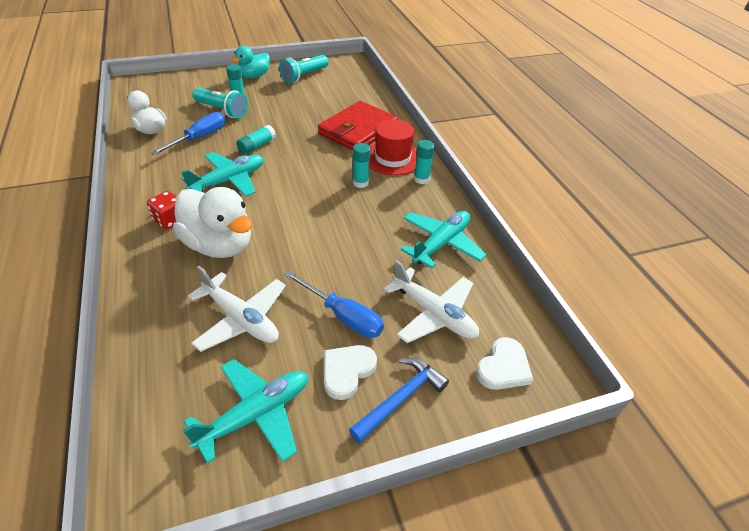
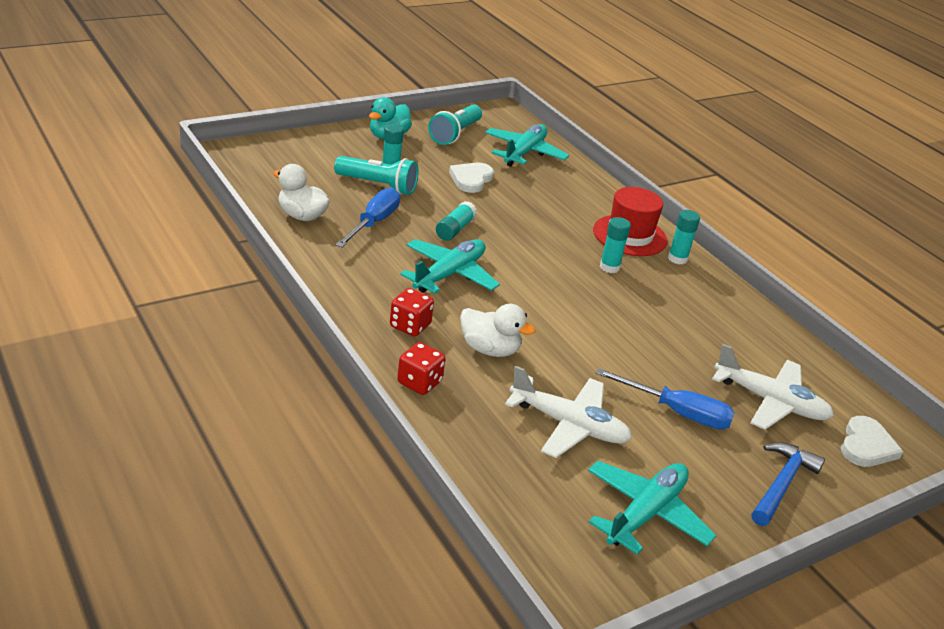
camera: 15 degrees left, 10 degrees down
white duck [173,187,252,258] -> white duck [460,304,535,357], size x0.61
red wallet [318,101,398,150] -> none
white heart [324,345,377,400] -> white heart moved to [449,163,494,193]
turquoise plane [401,211,487,268] -> turquoise plane moved to [485,124,569,167]
none -> red dice [397,342,445,395]

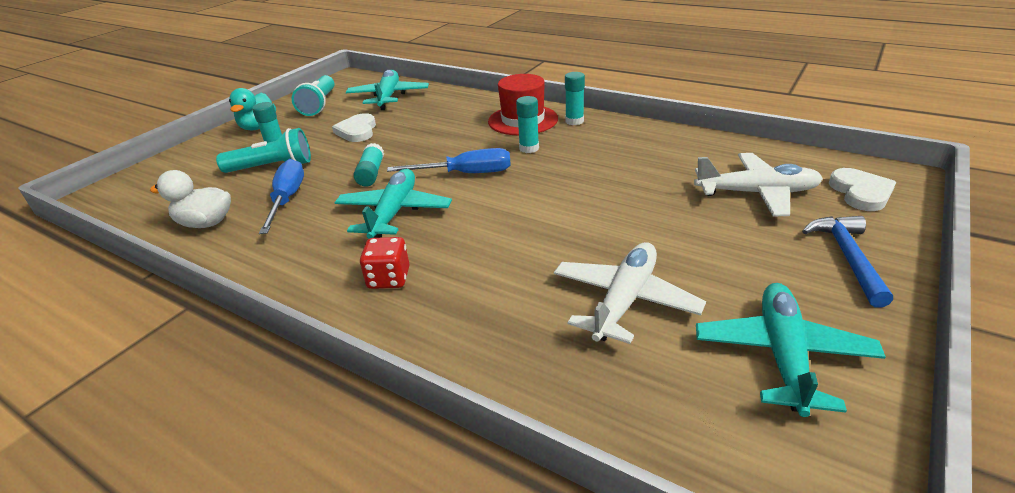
camera: 20 degrees left, 0 degrees up
red dice [397,342,445,395] -> none
white duck [460,304,535,357] -> none
white plane [505,366,632,458] -> white plane turned 60 degrees counterclockwise [554,242,706,344]
blue screwdriver [595,368,735,429] -> blue screwdriver moved to [387,148,511,173]

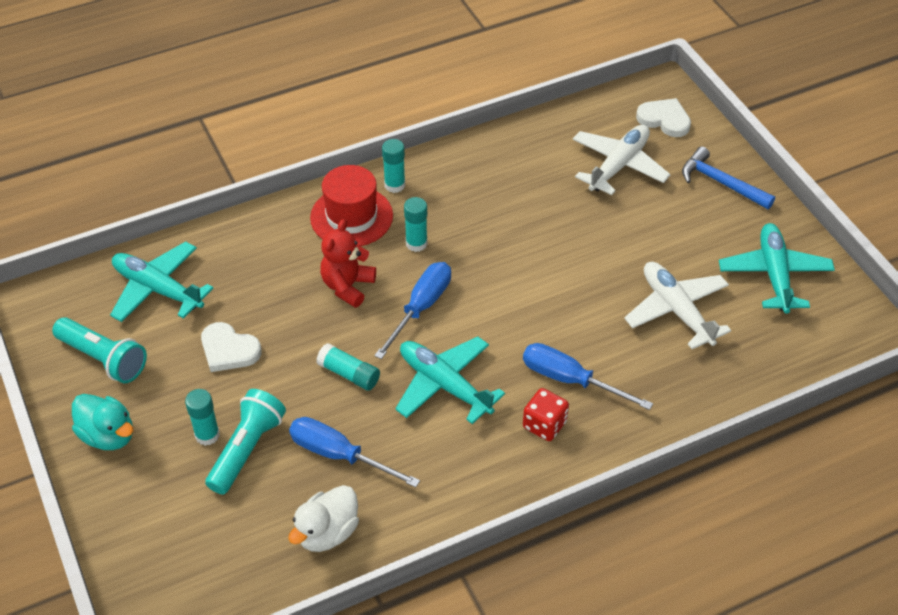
camera: 60 degrees left, 15 degrees up
turquoise plane [696,283,886,417] -> turquoise plane turned 45 degrees clockwise [719,223,835,314]
none -> red teddy bear [320,219,376,308]
none -> blue screwdriver [523,343,653,410]

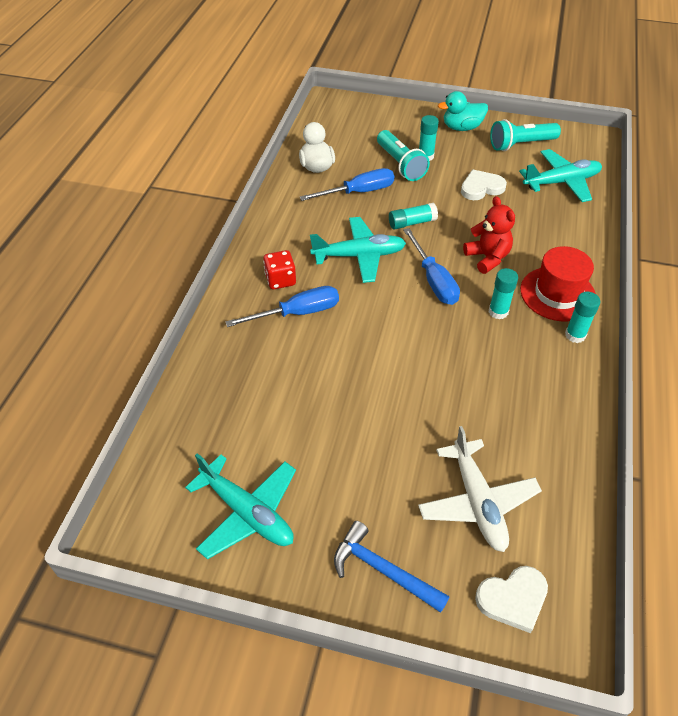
camera: 130 degrees right, 0 degrees up
white plane [624,262,731,349] -> none
blue hammer [682,147,775,209] -> blue hammer turned 135 degrees counterclockwise [334,521,449,613]

